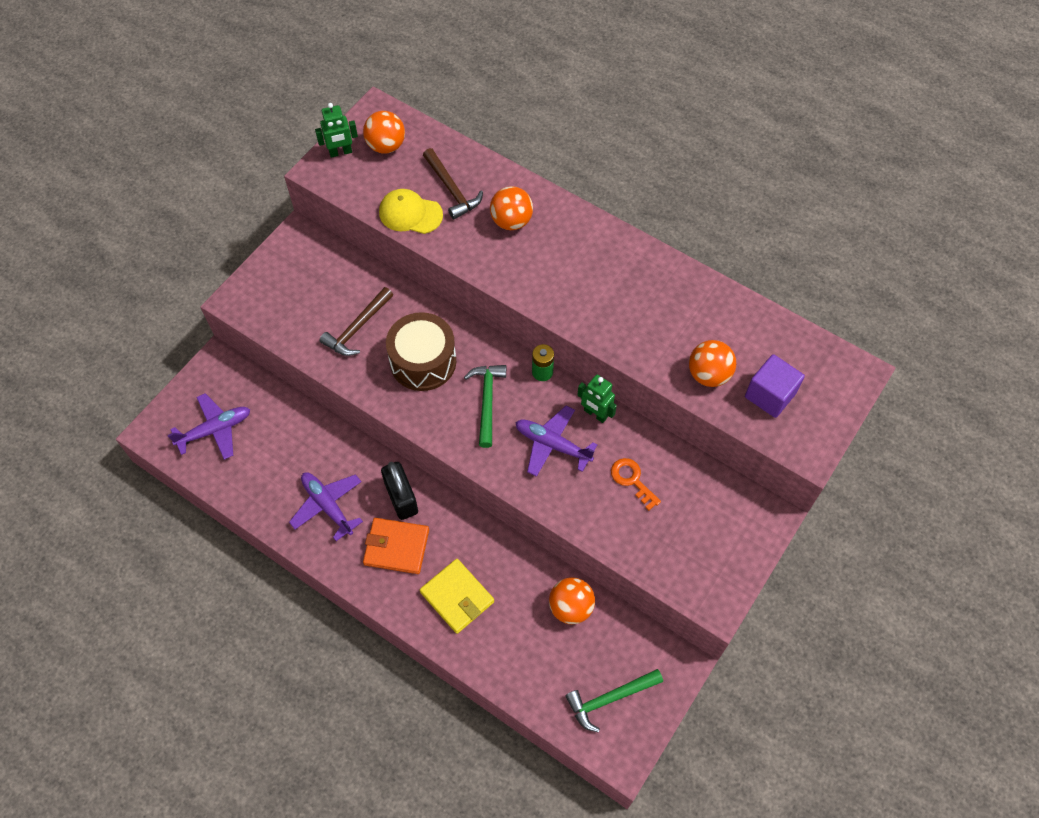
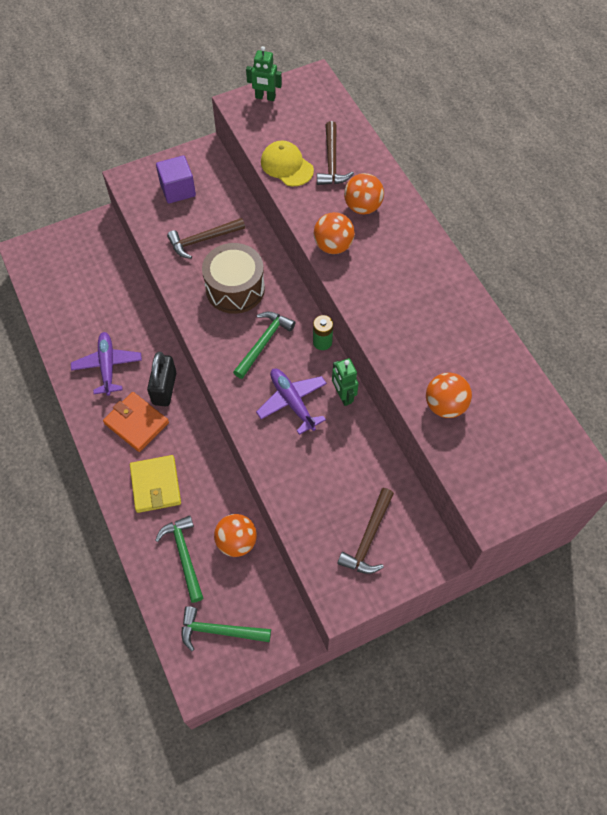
camera: 30 degrees right, 0 degrees up
purple plane [168,393,250,460] -> none
orange ball [363,111,405,154] -> orange ball moved to [314,212,355,254]
orange key [611,458,661,511] -> none
purple cube [745,354,805,418] -> purple cube moved to [156,155,196,204]
none -> green hammer [155,515,203,603]
none -> brown hammer [337,488,394,574]

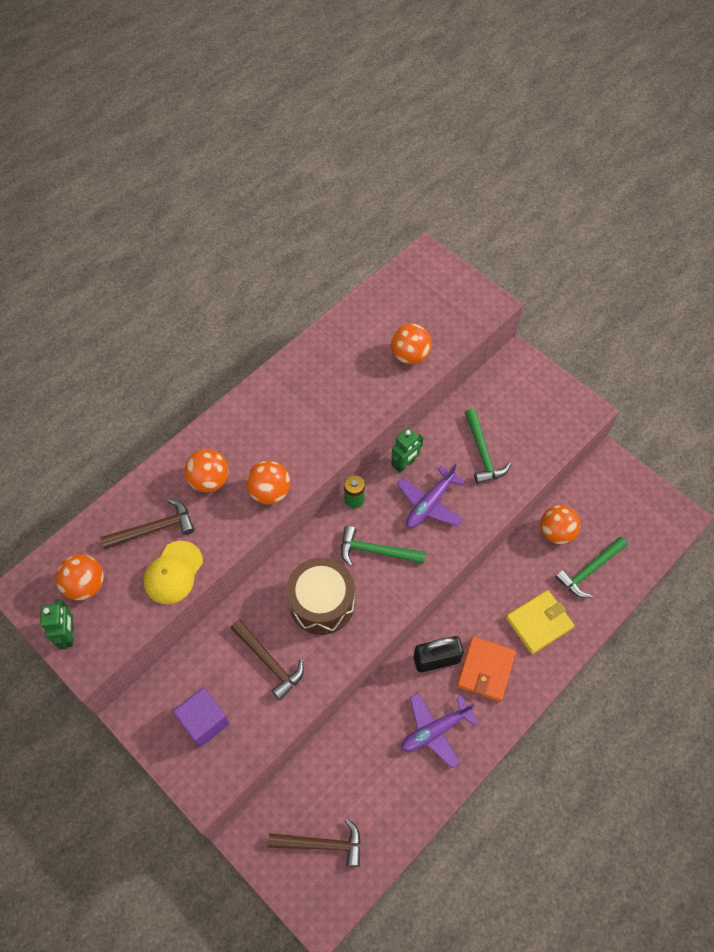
camera: 110 degrees left, 0 degrees up
green hammer [182,606,271,652] -> green hammer moved to [465,409,511,484]
brown hammer [337,488,394,574] -> brown hammer moved to [268,819,361,867]
none -> orange ball [56,554,104,601]

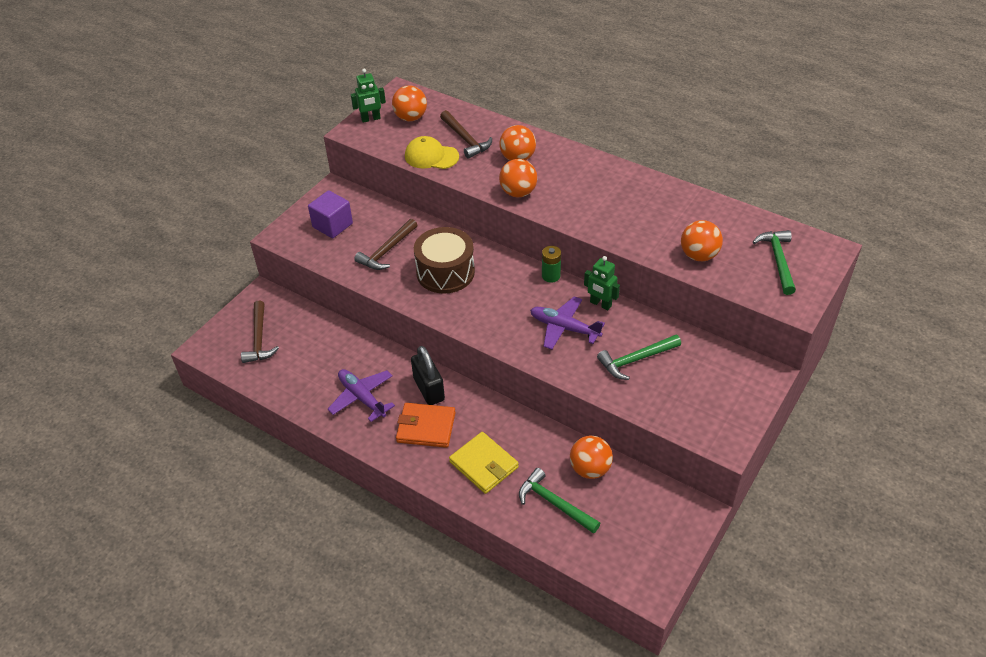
camera: 80 degrees right, 15 degrees down
green hammer [341,526,426,566] -> green hammer moved to [753,230,796,295]

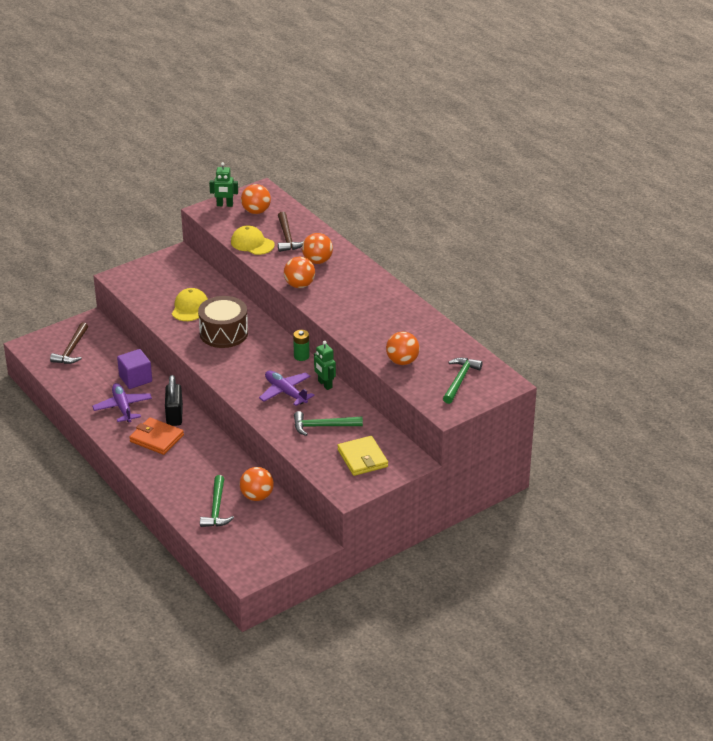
camera: 20 degrees right, 10 degrees down
purple cube [308,190,353,238] -> purple cube moved to [117,349,152,389]
brown hammer [354,219,417,270] -> yellow cap [172,288,208,321]
yellow wallet [449,432,519,494] -> yellow wallet moved to [337,436,388,476]
green hammer [519,468,600,534] -> green hammer turned 150 degrees counterclockwise [200,475,234,527]

